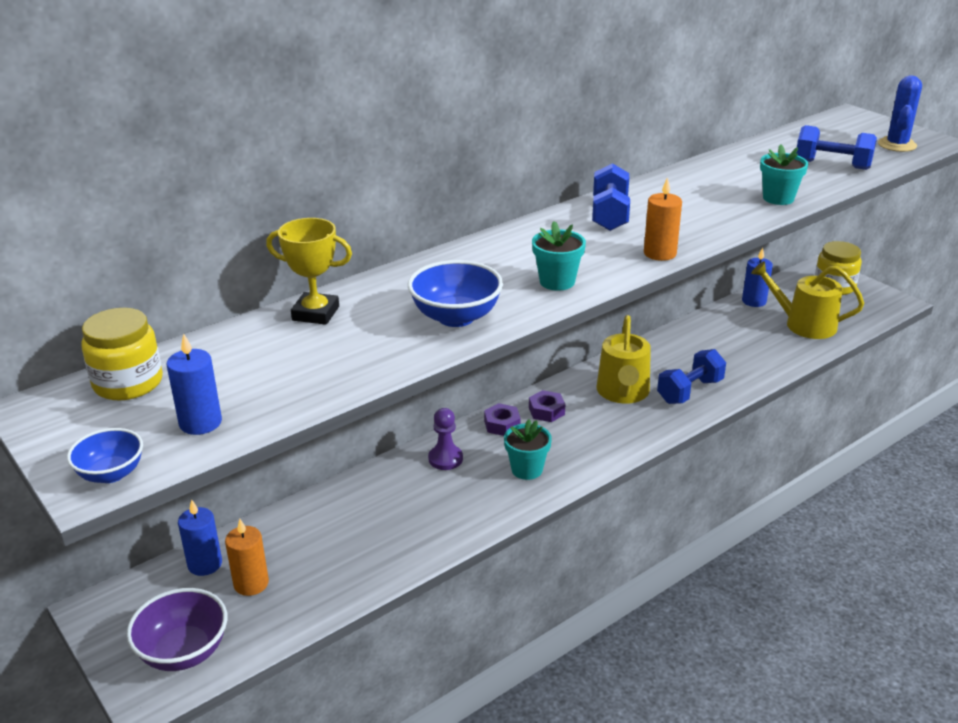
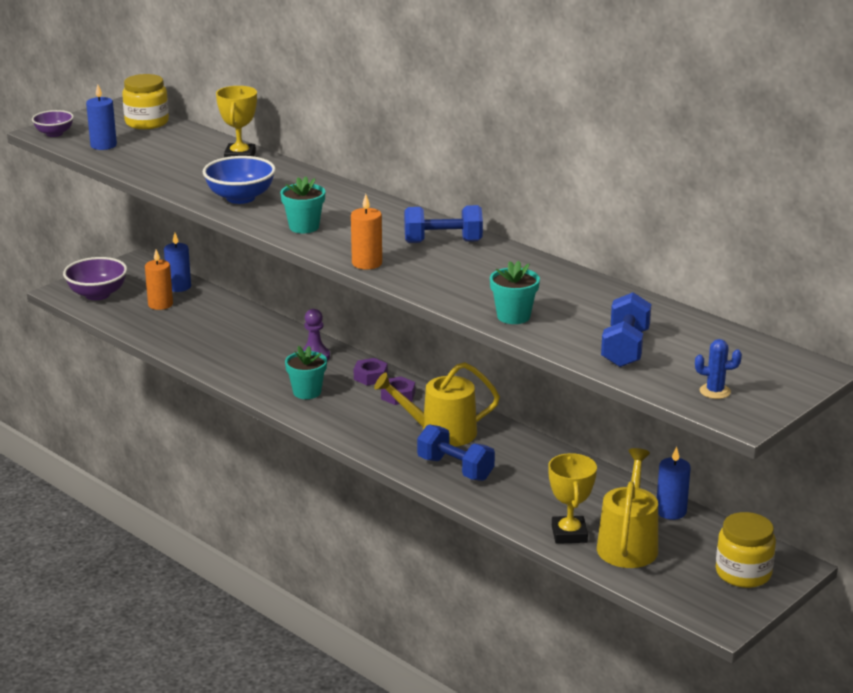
camera: 80 degrees right, 5 degrees down
blue bowl [67,428,143,483] -> purple bowl [32,110,74,137]
blue cactus [878,75,922,152] -> blue cactus [695,339,742,399], size x0.63
none -> yellow trophy [548,453,597,544]

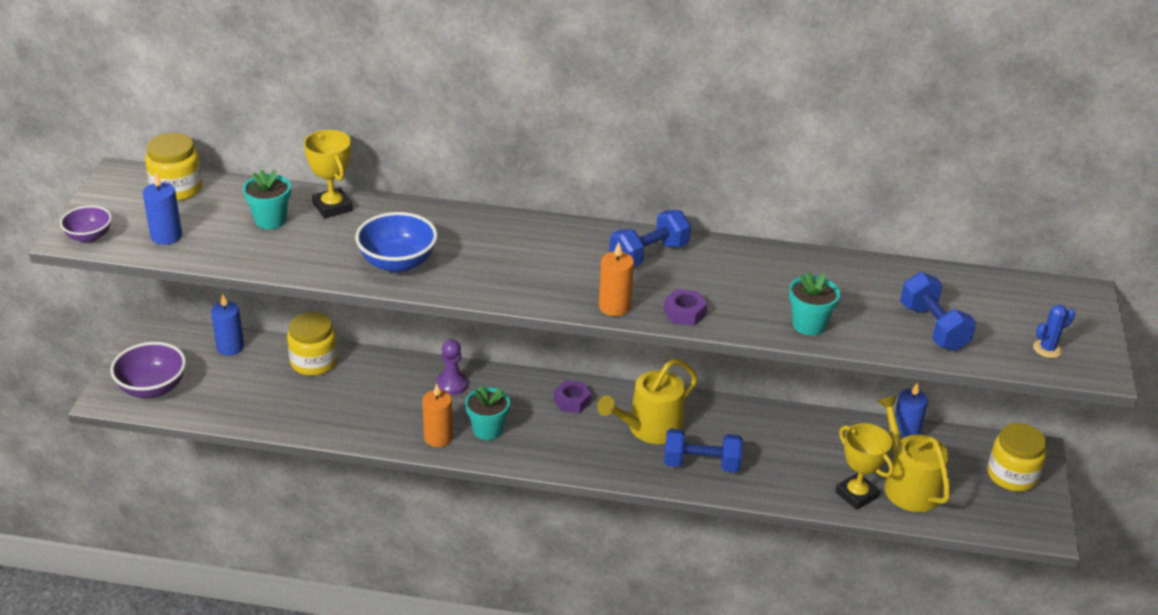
camera: 35 degrees left, 10 degrees up
orange candle [145,249,173,310] -> orange candle moved to [422,383,453,447]
turquoise flower pot [280,177,325,233] -> turquoise flower pot moved to [243,170,291,229]
purple nut [354,358,388,385] -> purple nut moved to [664,289,708,326]
none -> yellow jar [287,312,338,376]

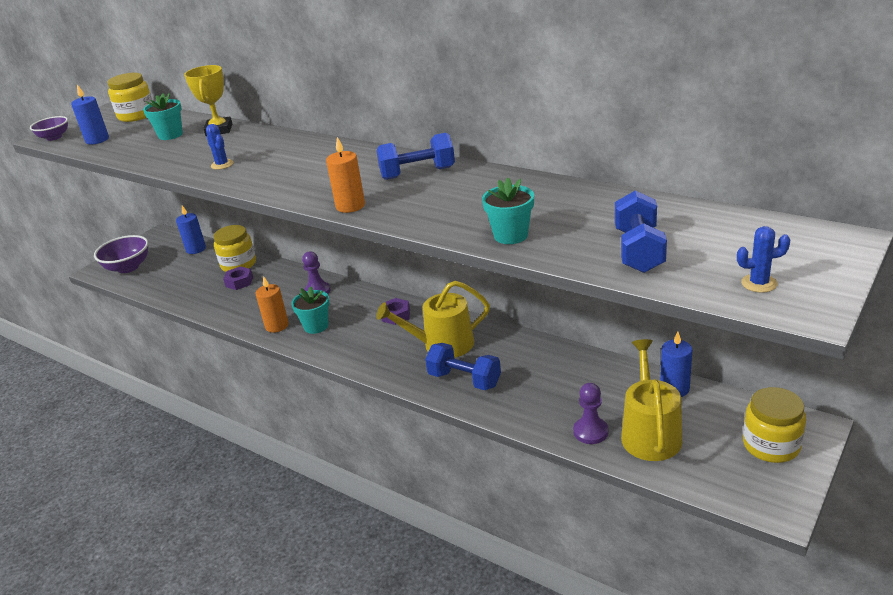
camera: 30 degrees right, 5 degrees down
blue bowl [355,212,438,273] -> blue cactus [206,124,233,170]
purple nut [664,289,708,326] -> purple nut moved to [223,266,253,290]
yellow trophy [835,423,894,510] -> purple pawn [573,383,608,444]

